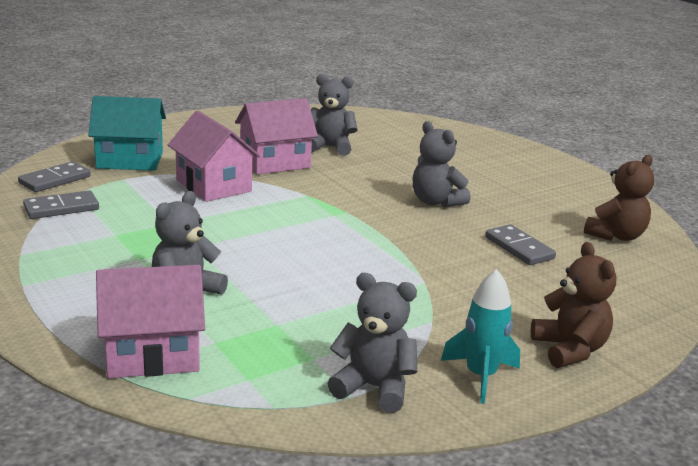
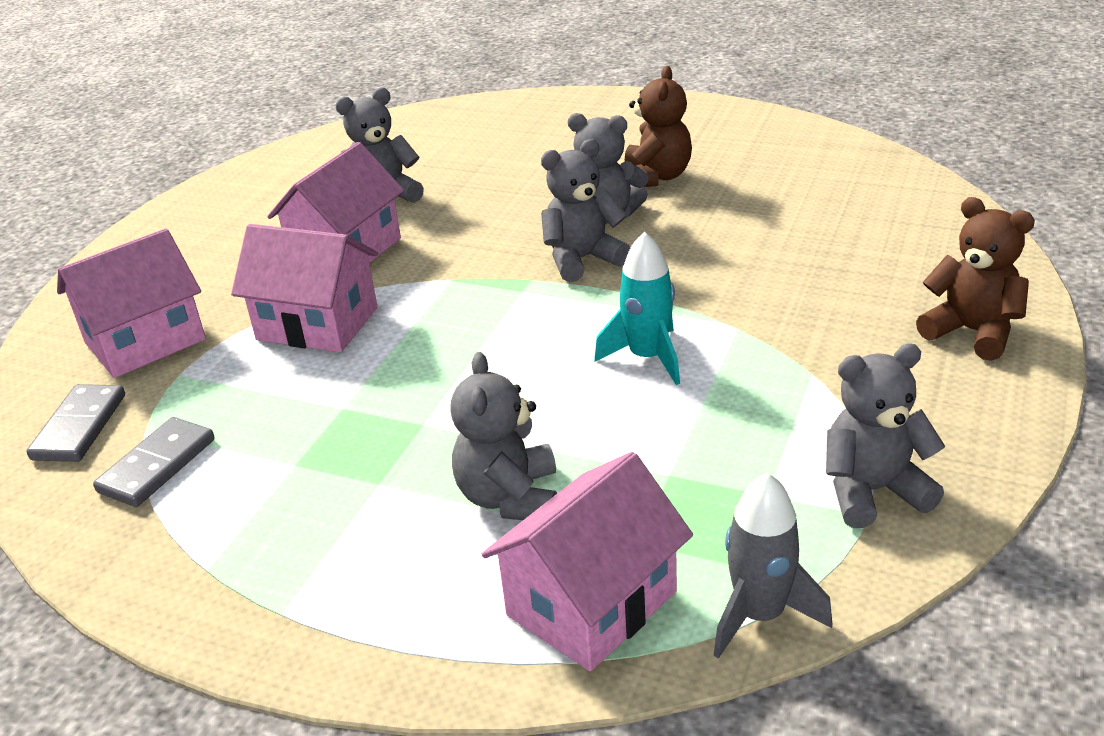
camera: 30 degrees left, 10 degrees up
turquoise house [88,96,166,171] -> pink house [57,228,206,378]
turquoise rocket [441,269,520,404] -> turquoise rocket moved to [594,232,680,385]
grey domino [485,224,556,265] -> none
brown teddy bear [584,154,654,241] -> brown teddy bear moved to [625,66,692,187]
none -> grey teddy bear [541,139,630,282]
none -> grey rocket [714,472,832,659]

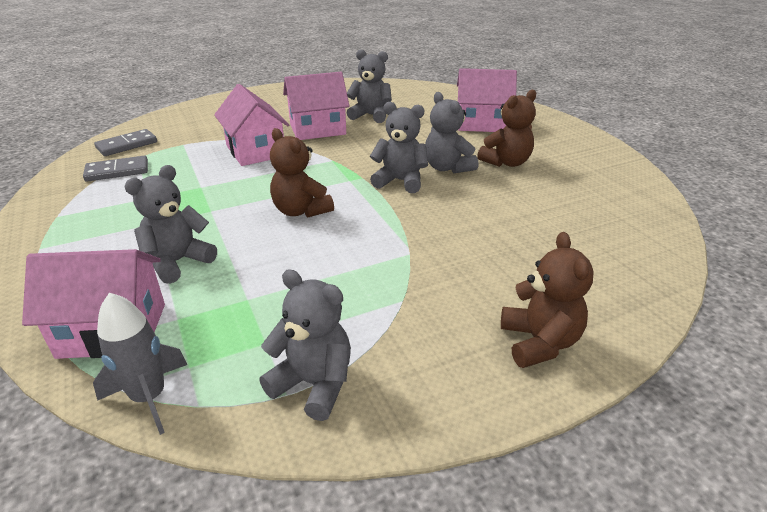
camera: 40 degrees right, 0 degrees up
pink house [57,228,206,378] -> pink house moved to [457,68,517,132]
turquoise rocket [594,232,680,385] -> none
none -> brown teddy bear [270,128,334,218]

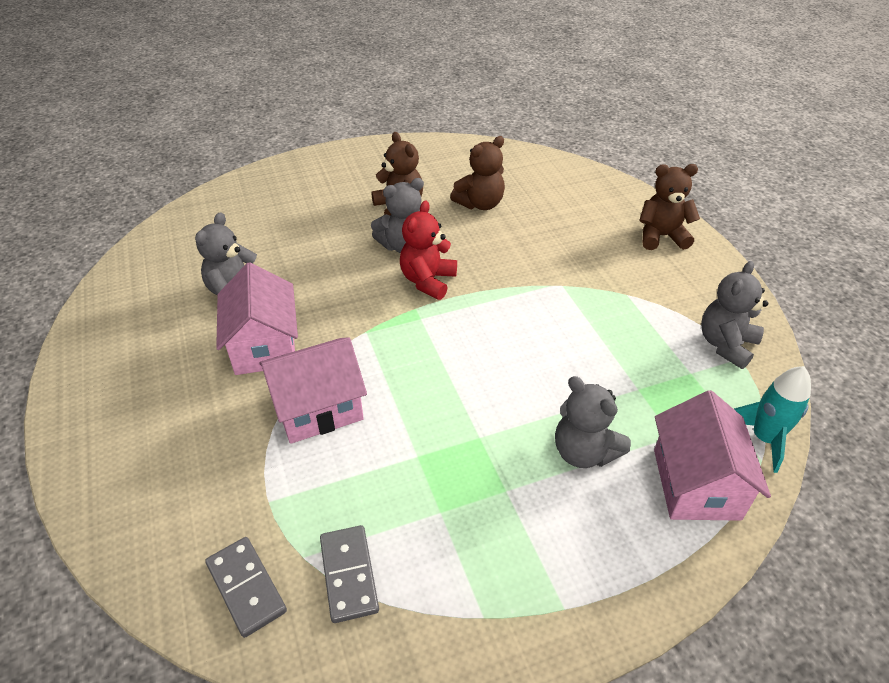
camera: 85 degrees left, 10 degrees up
grey rocket [93,293,188,435] -> turquoise rocket [734,366,811,473]
brown teddy bear [270,128,334,218] -> brown teddy bear moved to [450,136,505,210]
grey teddy bear [370,102,428,193] -> red teddy bear [400,200,457,300]
pink house [457,68,517,132] -> none

